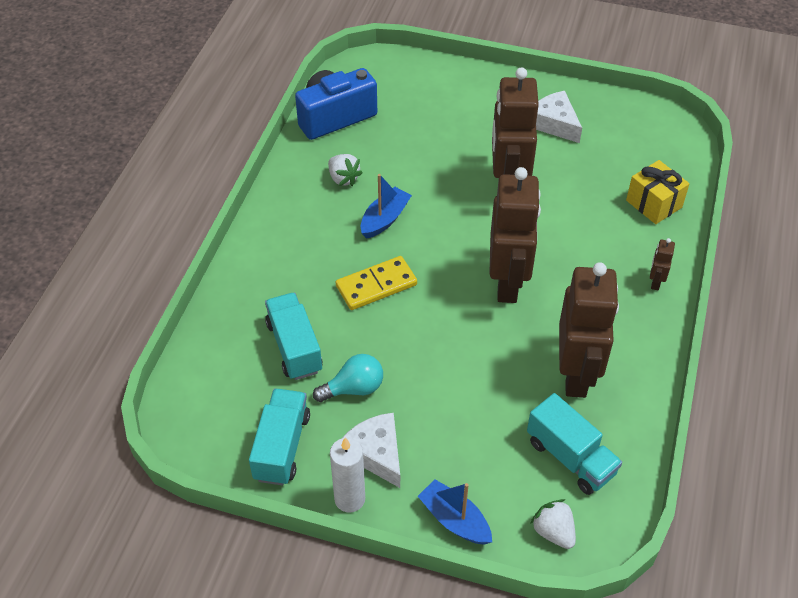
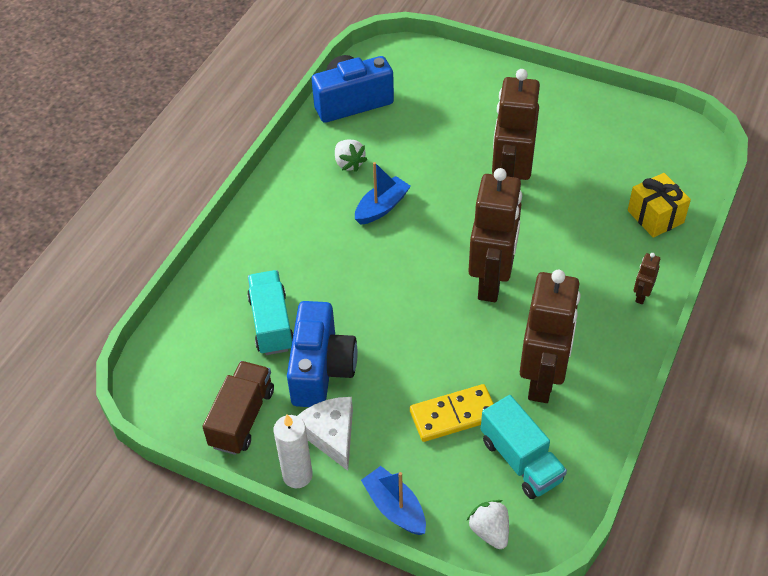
camera: 10 degrees right, 0 degrees up
turquoise truck [249,389,310,485] -> brown truck [203,361,274,455]
turquoise light bulb [313,354,383,402] -> blue camera [287,301,358,407]
yellow domino [336,256,417,310] -> yellow domino moved to [410,384,494,442]
white cheese [536,91,582,143] -> none

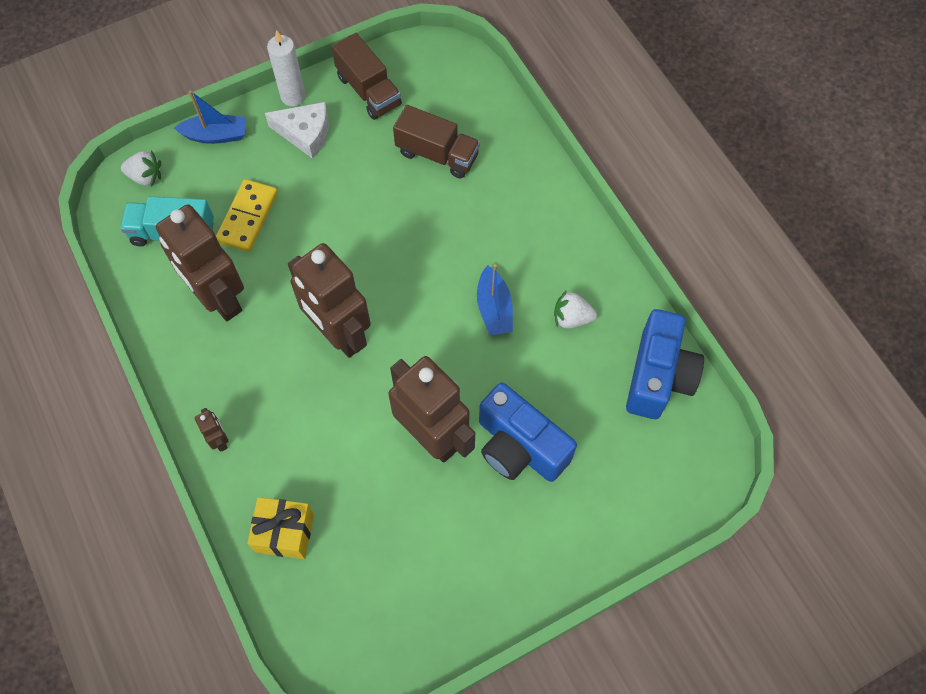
camera: 125 degrees right, 15 degrees up
turquoise truck [247,270,294,355] -> brown truck [393,105,480,178]
blue camera [287,301,358,407] -> blue camera moved to [479,383,577,482]

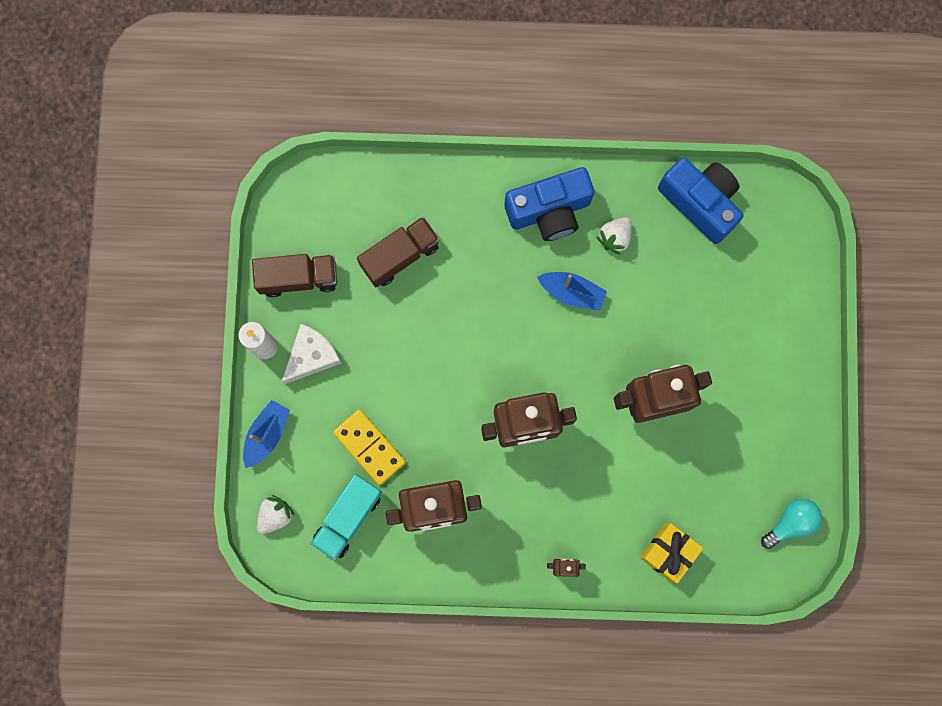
camera: 60 degrees left, 15 degrees up
blue camera [479,383,577,482] -> blue camera moved to [504,167,594,241]
none -> turquoise light bulb [761,499,822,549]

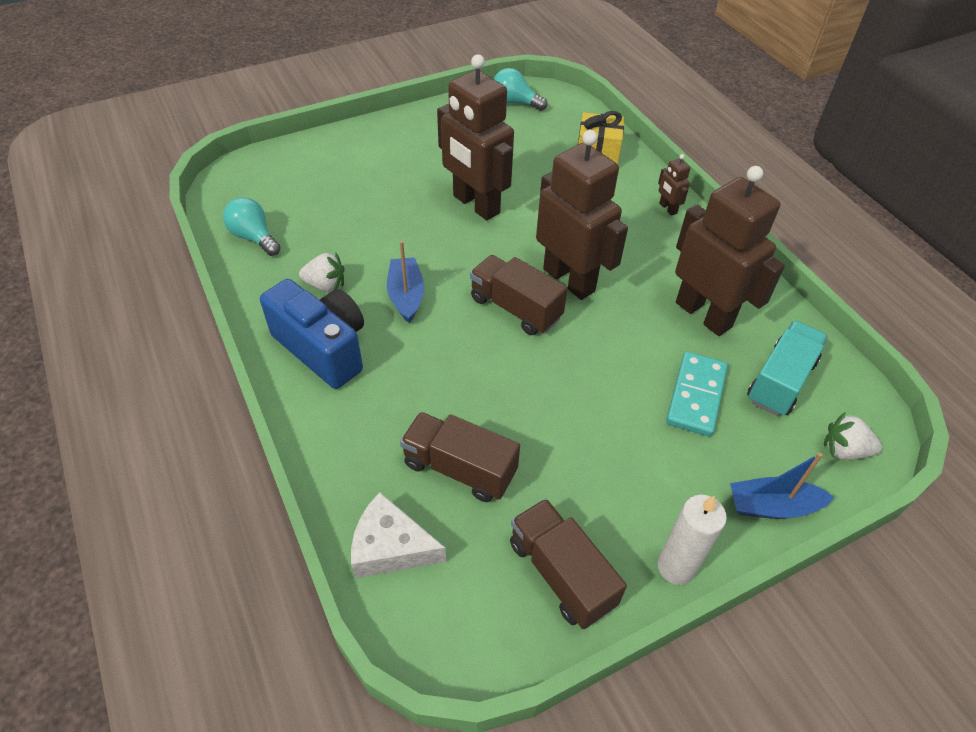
camera: 120 degrees left, 30 degrees down
white cheese [281,324,342,384] -> white cheese moved to [351,492,446,578]
turquoise truck [310,474,382,560] -> turquoise truck turned 60 degrees counterclockwise [747,321,828,416]
yellow domino [333,409,406,485] -> turquoise domino [666,352,728,437]
blue camera [658,158,743,244] -> turquoise light bulb [223,197,281,256]
none -> brown truck [470,255,568,335]

